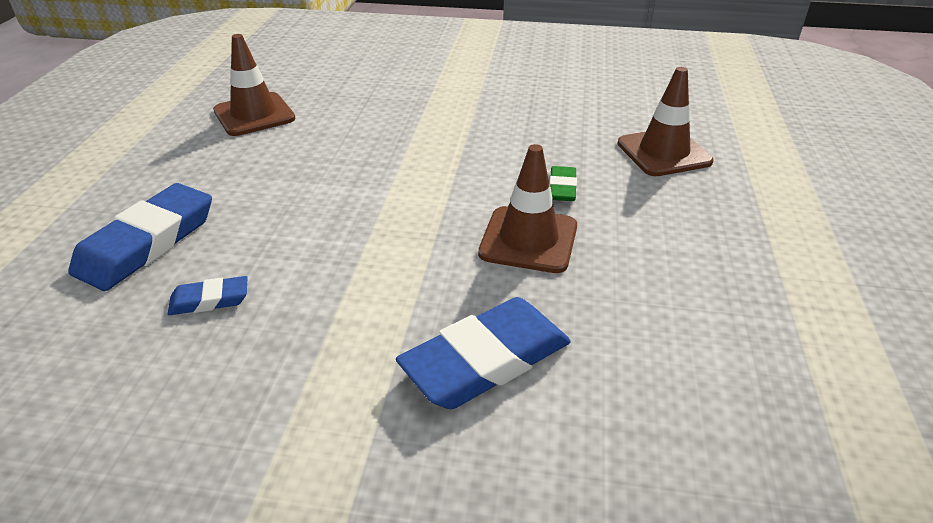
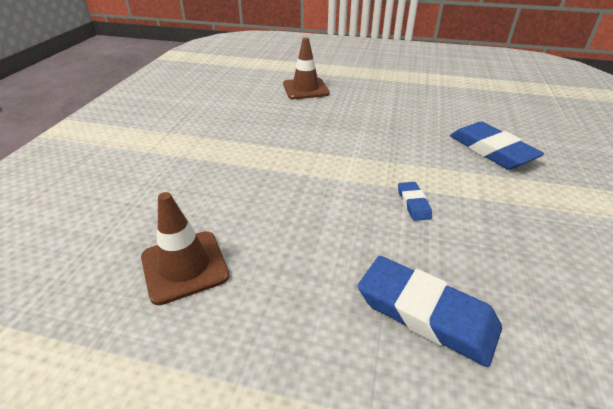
camera: 85 degrees left, 0 degrees up
blue eraser [168,276,247,315] -> blue eraser moved to [398,182,432,221]
brown traffic cone [478,144,577,273] -> none
green eraser [550,166,577,201] -> none

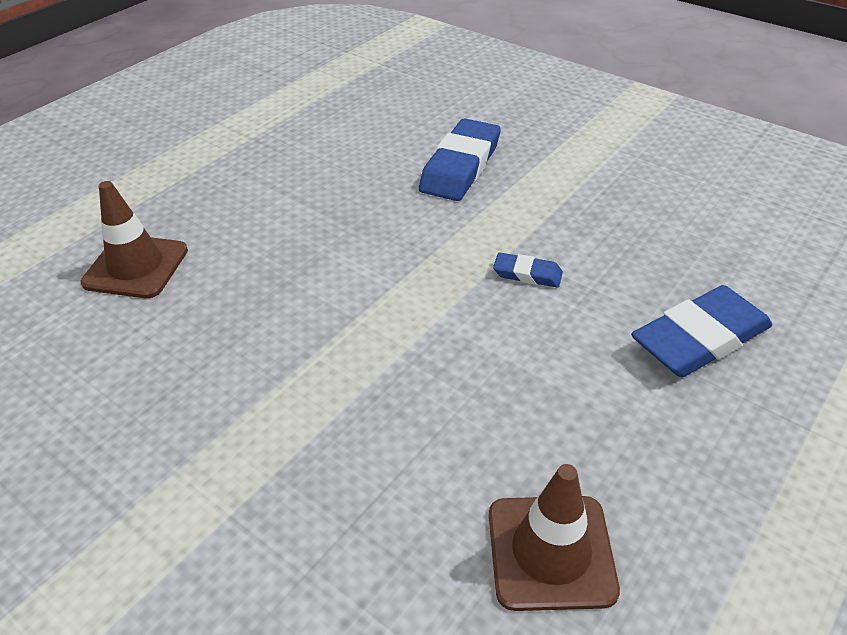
camera: 65 degrees left, 5 degrees up
blue eraser [450,122,544,169] -> blue eraser turned 60 degrees counterclockwise [419,118,501,201]

